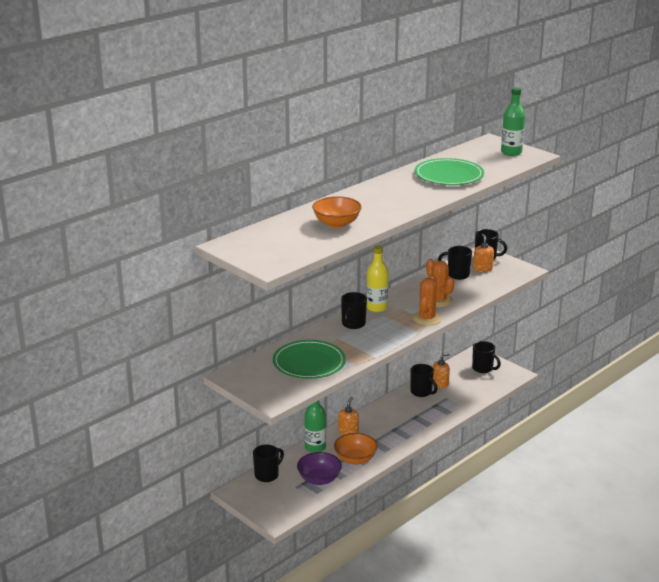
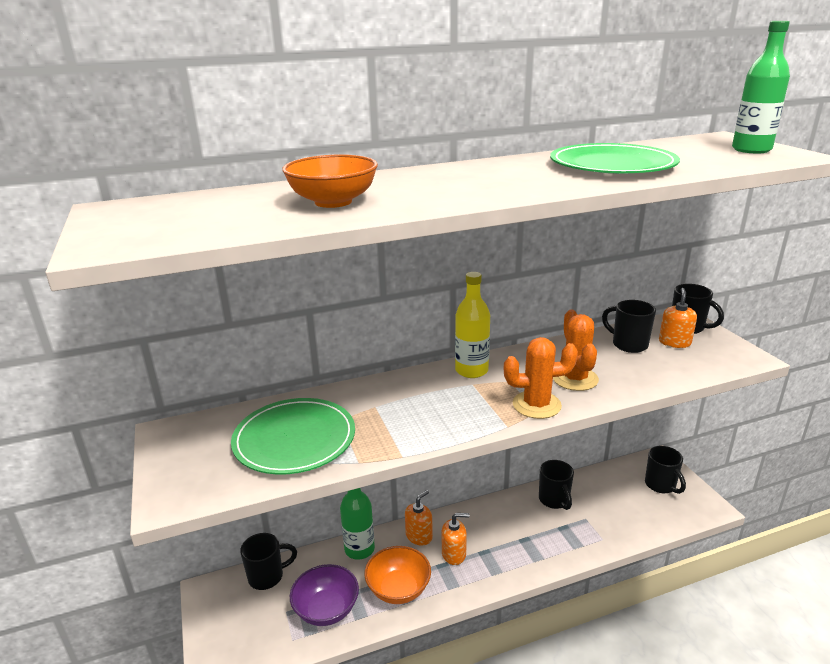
camera: 25 degrees right, 0 degrees up
black mug [341,292,367,329] -> none
orange cactus [413,275,442,326] -> orange cactus turned 45 degrees clockwise [504,337,578,419]
orange soap dispenser [433,353,450,388] -> orange soap dispenser moved to [442,513,470,565]

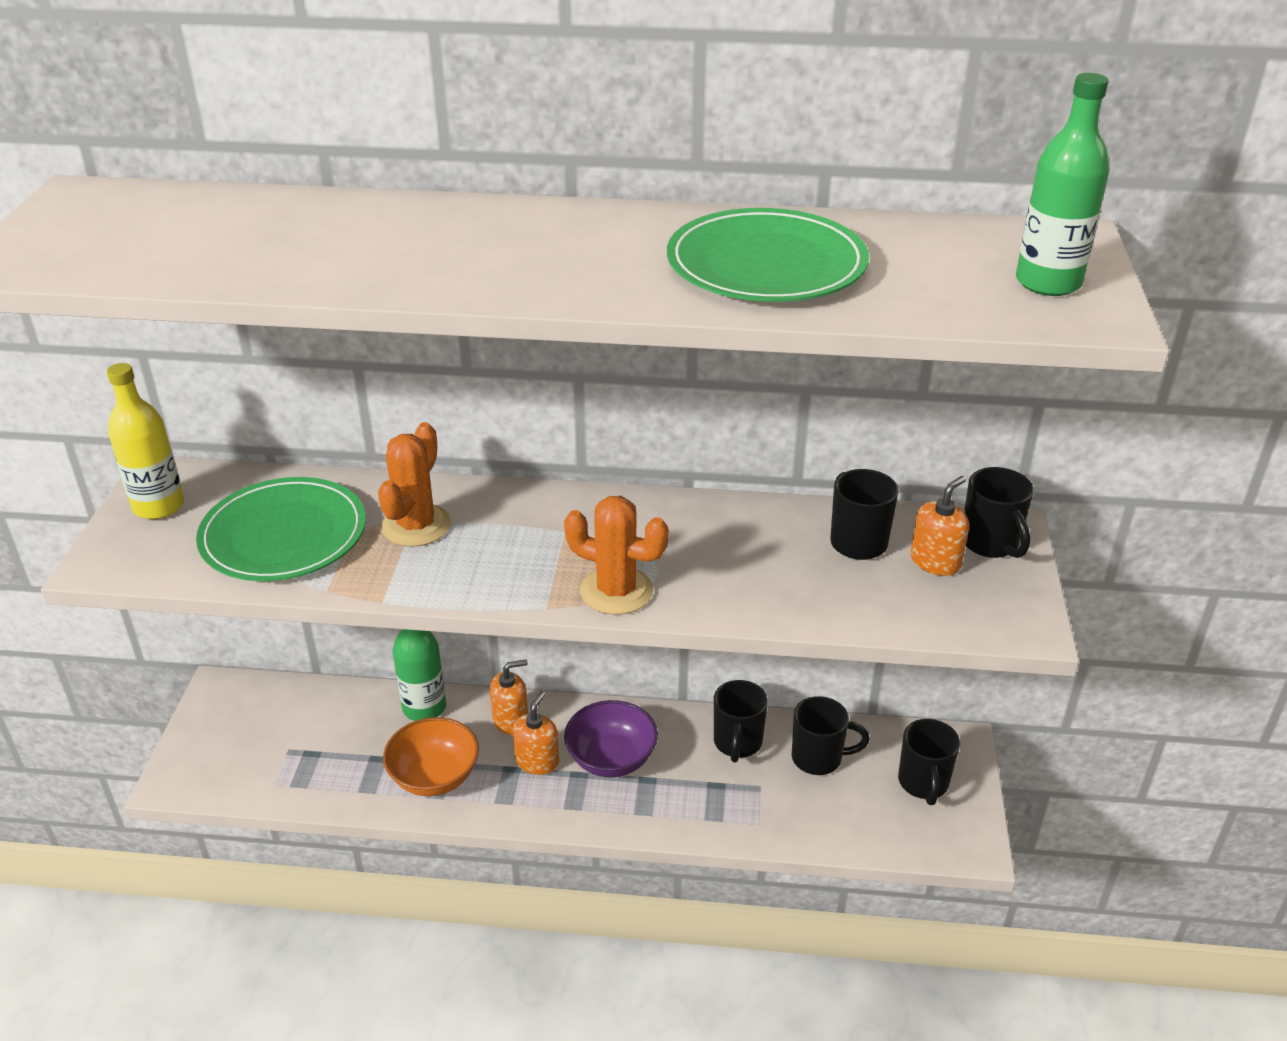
camera: 25 degrees right, 10 degrees up
black mug [240,533,297,590] -> black mug moved to [792,696,870,775]
orange bowl [282,154,378,208] -> none
purple bowl [290,564,359,626] -> purple bowl moved to [564,700,658,778]
orange soap dispenser [442,513,470,565] -> orange soap dispenser turned 90 degrees counterclockwise [513,691,559,775]
yellow bottle [455,272,490,378] -> yellow bottle moved to [107,363,185,519]
orange cactus [553,309,599,391] -> orange cactus moved to [378,422,451,547]

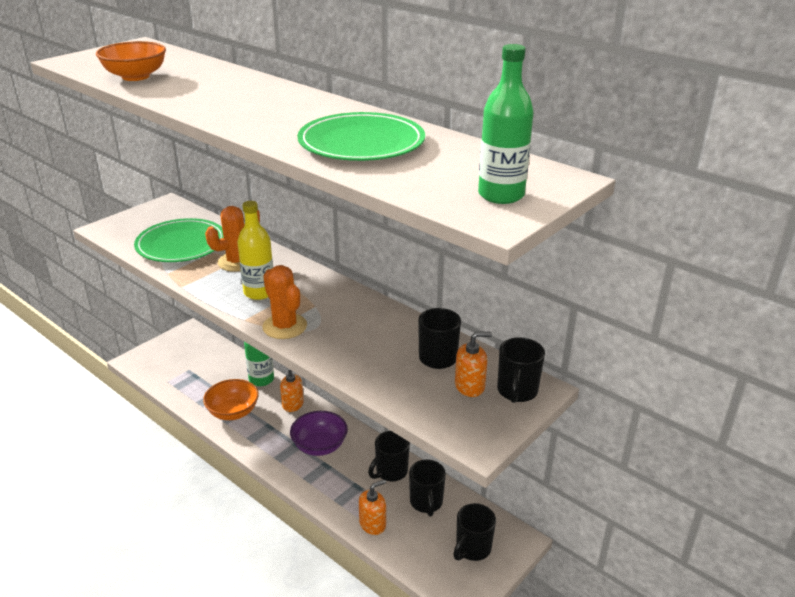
camera: 35 degrees right, 5 degrees down
yellow bottle [107,363,185,519] -> yellow bottle moved to [237,201,273,300]
orange soap dispenser [513,691,559,775] -> orange soap dispenser moved to [359,479,386,535]
black mug [792,696,870,775] -> black mug turned 45 degrees clockwise [409,460,446,516]
none -> orange bowl [96,41,166,81]

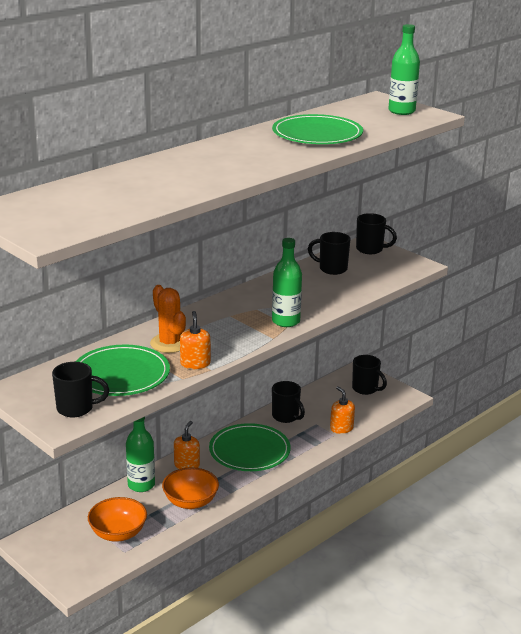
camera: 85 degrees left, 5 degrees down
orange bowl [96,41,166,81] -> orange bowl moved to [88,497,147,542]
yellow bottle [237,201,273,300] -> none
orange cactus [262,265,307,339] -> green bottle [272,238,302,327]
purple bowl [290,411,348,456] -> green plate [209,423,291,471]
black mug [409,460,446,516] -> black mug moved to [52,362,109,418]
orange soap dispenser [455,332,492,397] -> orange soap dispenser moved to [180,311,211,369]

